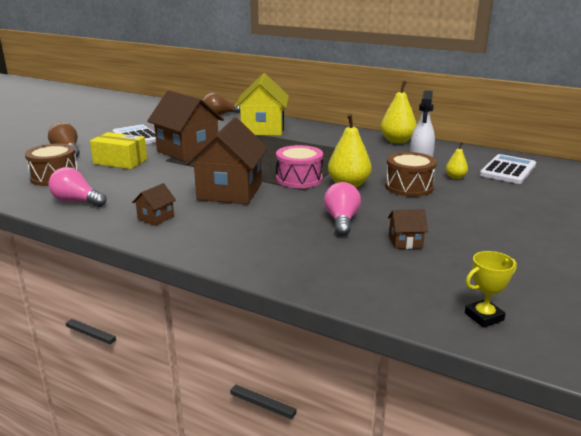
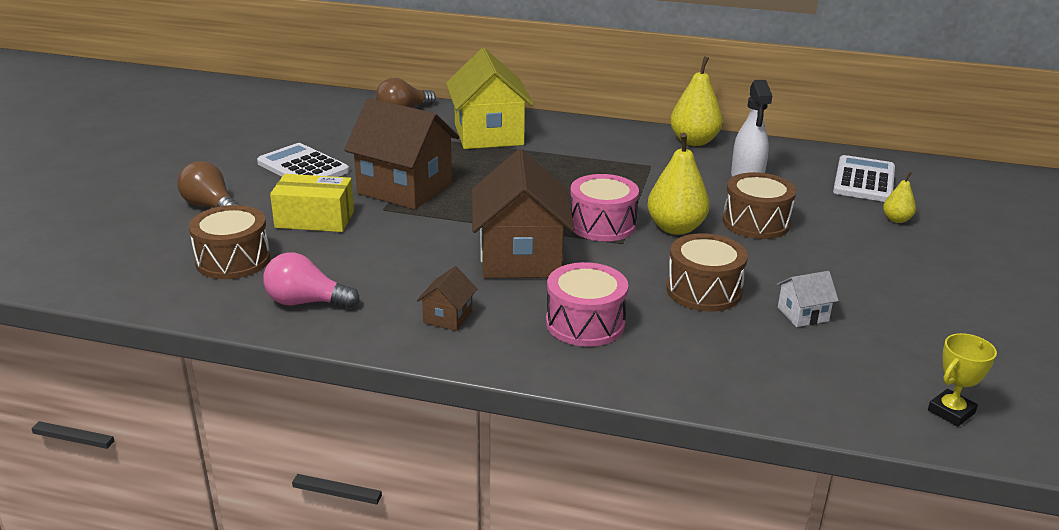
camera: 15 degrees left, 5 degrees up
pink light bulb [324,182,361,236] -> brown drum [666,233,748,312]
brown house [388,209,428,249] -> white house [777,271,839,327]
yellow pear [446,142,468,179] -> yellow pear moved to [883,172,916,223]
none -> pink drum [546,262,628,347]

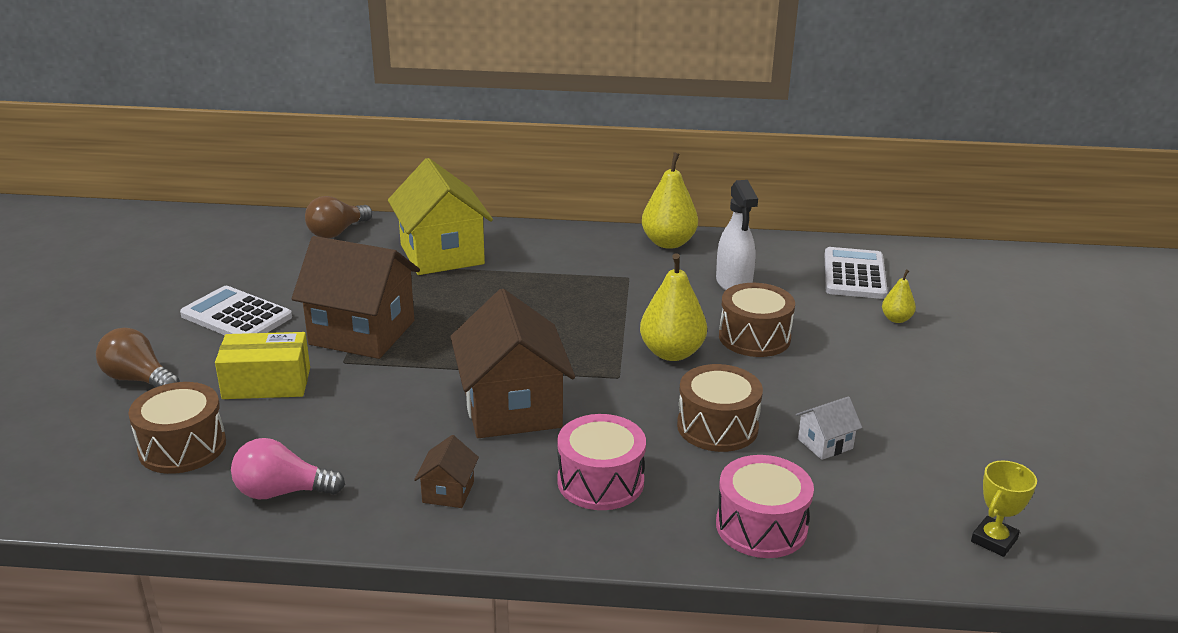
camera: 10 degrees left, 0 degrees up
pink drum [570,174,639,241] -> pink drum moved to [716,455,814,558]

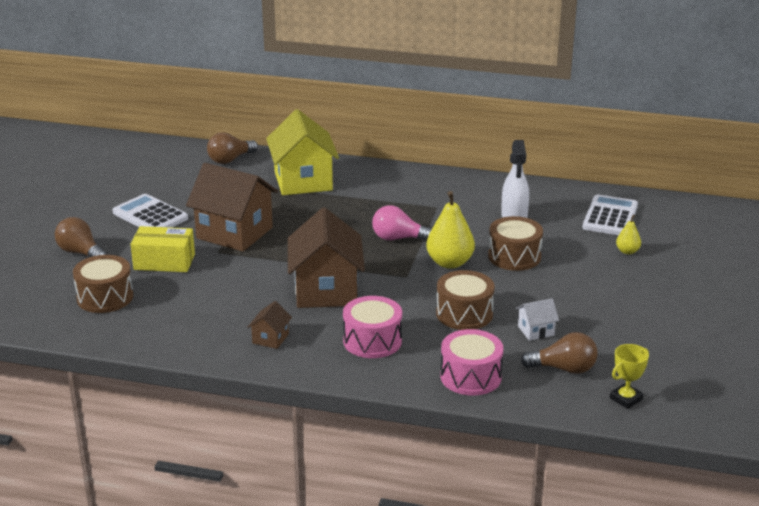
camera: 10 degrees right, 0 degrees up
pink light bulb [231,438,345,499] -> pink light bulb moved to [372,205,432,241]
yellow pear [642,152,698,249] -> none
none -> brown light bulb [521,332,598,374]

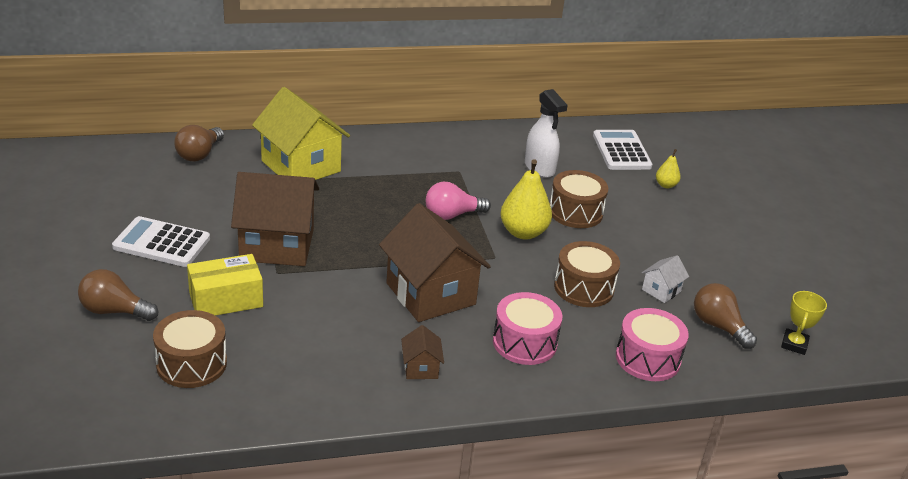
camera: 30 degrees left, 5 degrees up
brown light bulb [521,332,598,374] -> brown light bulb turned 105 degrees counterclockwise [694,283,757,349]

